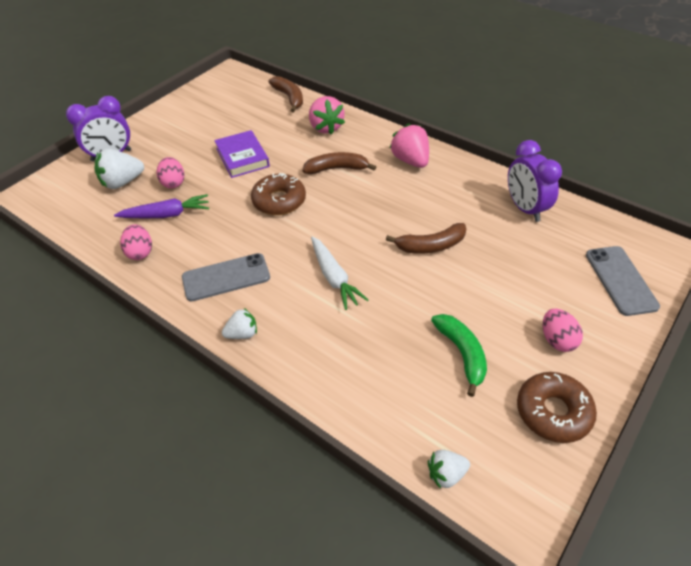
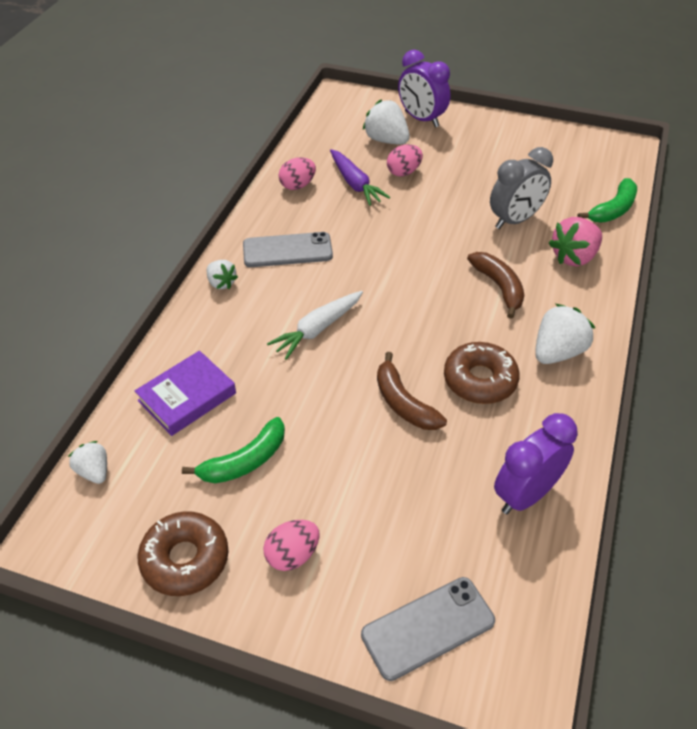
camera: 70 degrees right, 0 degrees up
grey phone [182,253,270,301] -> grey phone turned 60 degrees counterclockwise [243,232,333,267]
purple book [214,130,270,178] -> purple book moved to [135,351,236,436]
brown donut [251,173,306,215] -> brown donut moved to [444,342,520,404]
brown banana [269,76,303,112] -> green banana [578,178,637,222]
pink strawberry [390,124,429,168] -> white strawberry [535,304,595,364]
none -> grey clock [490,147,553,229]

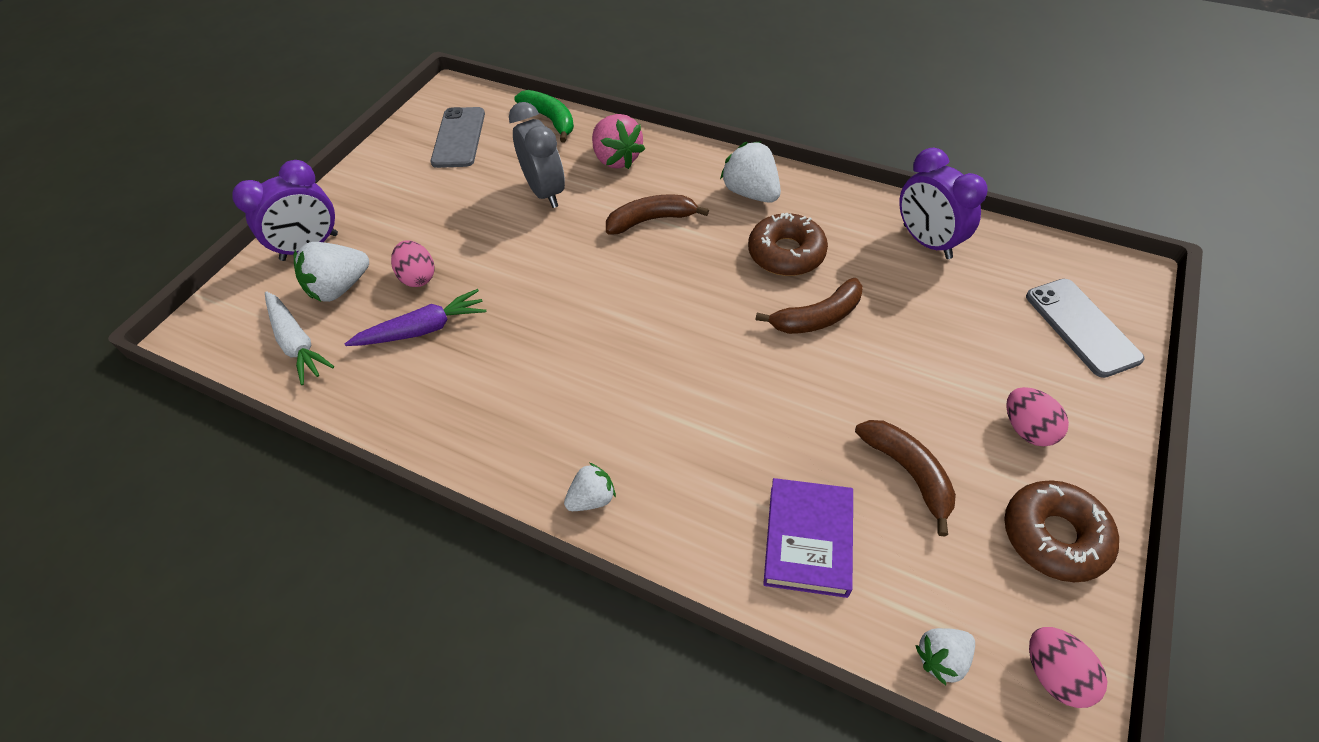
camera: 80 degrees left, 5 degrees up
purple book [135,351,236,436] -> purple book turned 45 degrees clockwise [763,478,853,598]
green banana [182,417,285,483] -> brown banana [855,420,956,537]
grey phone [243,232,333,267] -> grey phone moved to [431,107,485,168]
white carrot [267,291,363,360] -> white carrot moved to [265,291,334,385]
pink egg [279,157,316,190] -> pink egg moved to [1029,627,1107,708]

